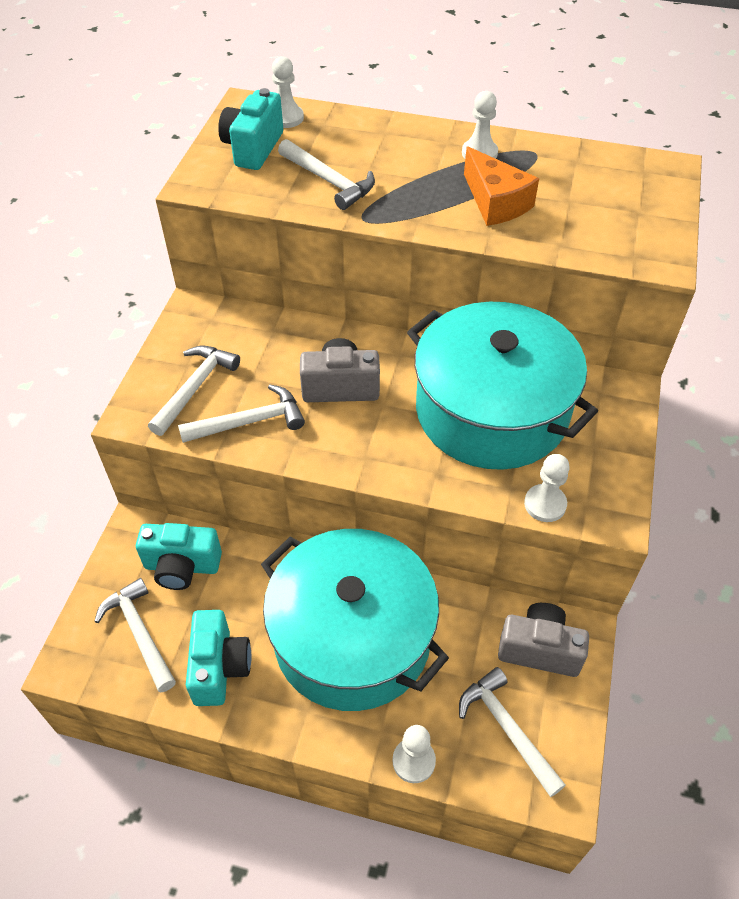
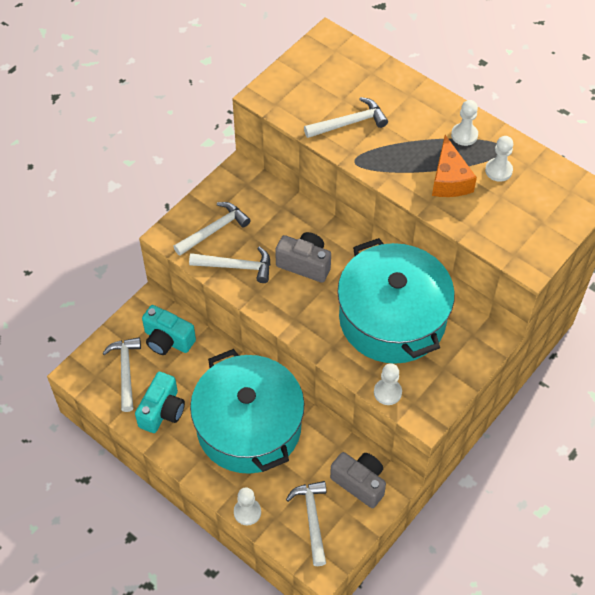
camera: 25 degrees right, 5 degrees up
turquoise camera [218,88,283,170] -> none
white pawn [272,56,304,128] -> white pawn moved to [485,136,513,182]
white hammer [278,139,375,210] -> white hammer turned 90 degrees counterclockwise [304,97,388,138]

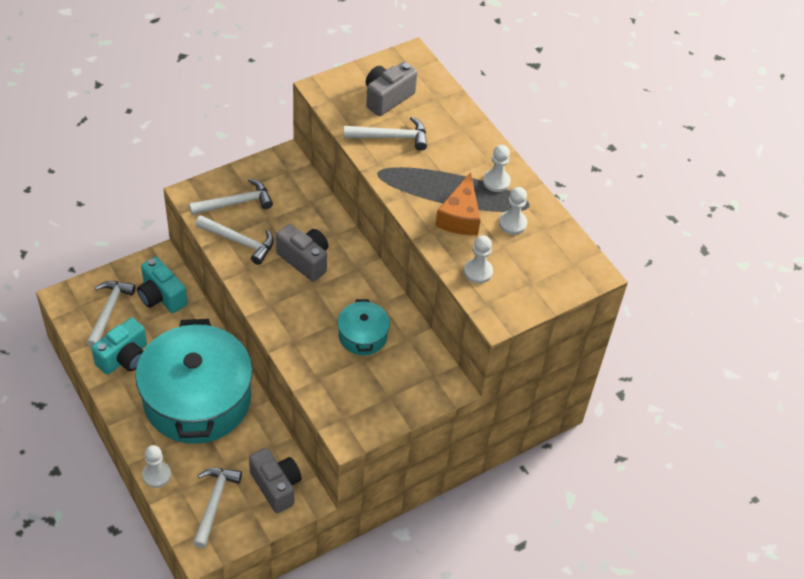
camera: 15 degrees right, 5 degrees down
turquoise pot [337,238,455,364] -> turquoise pot [338,299,390,355], size x0.45
white pawn [374,363,402,405] -> white pawn moved to [464,235,493,284]
none -> grey camera [366,62,417,116]

